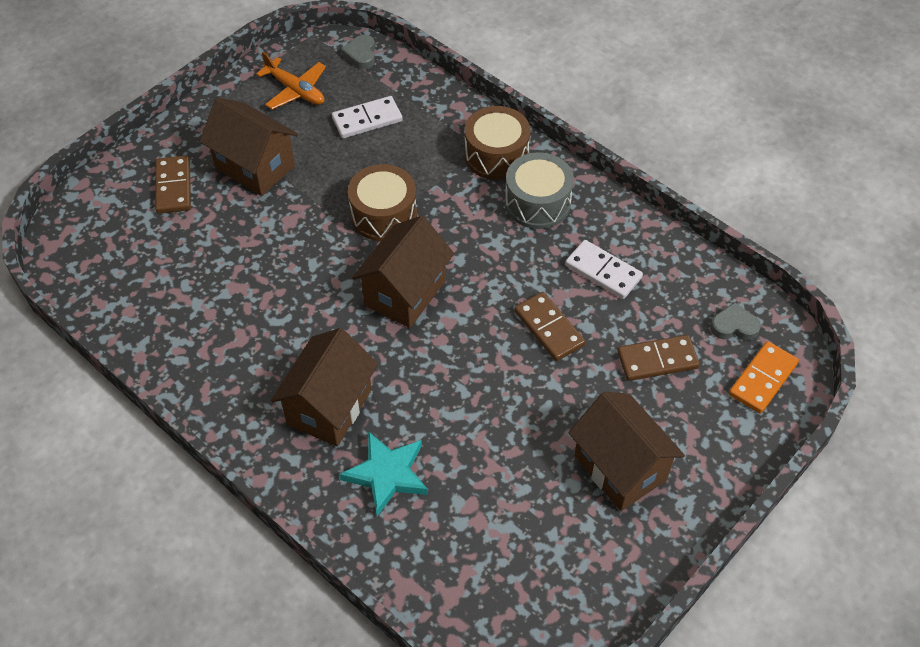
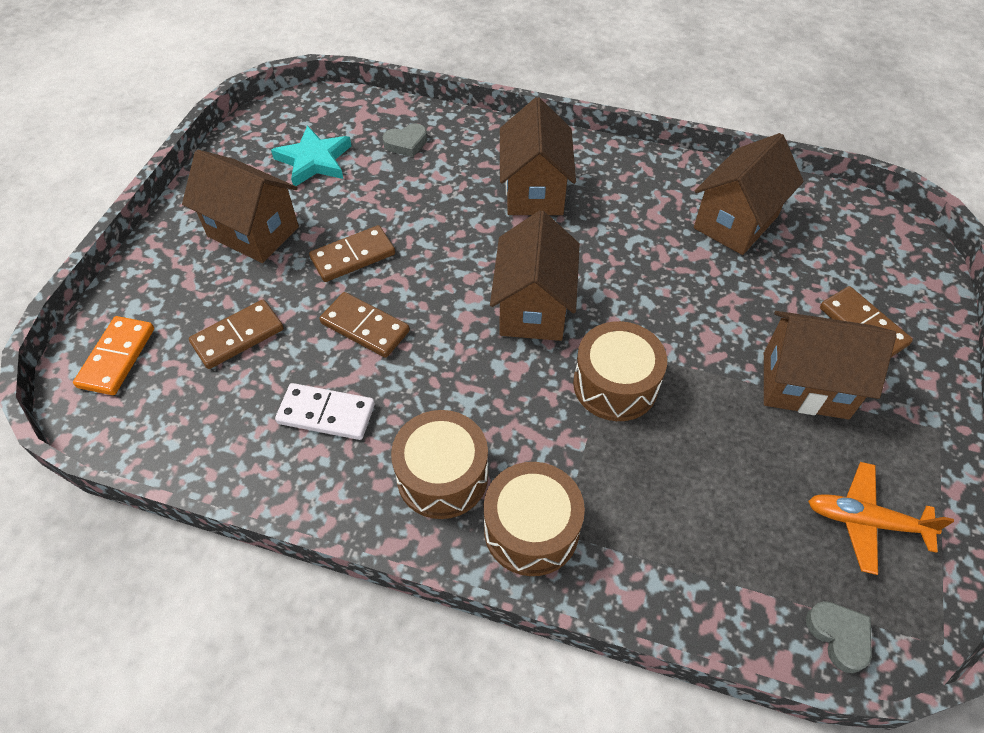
camera: 155 degrees right, 0 degrees up
white domino [332,96,403,138] -> none
turquoise star [339,431,428,516] -> turquoise star moved to [271,125,352,186]
grey drum [505,152,574,229] -> brown drum [391,410,488,519]
grey heart [711,302,761,341] -> grey heart moved to [382,123,427,157]
none -> brown domino [309,225,395,282]
none -> brown house [694,133,804,255]

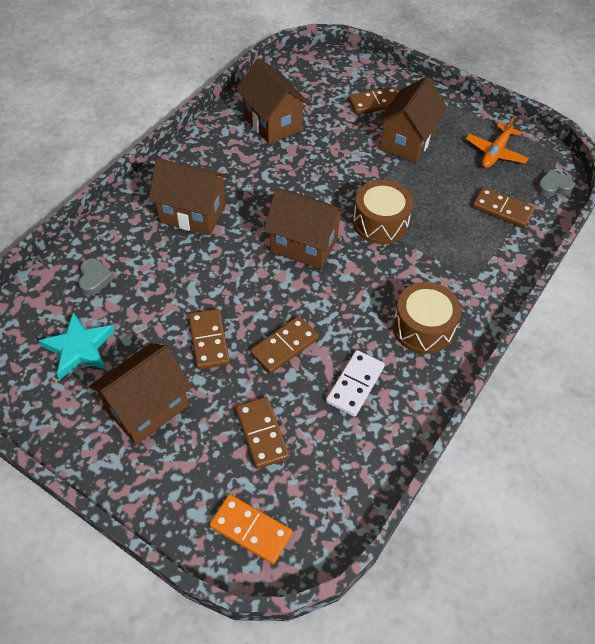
camera: 75 degrees left, 0 degrees up
brown drum [484,462,585,576] -> none
none -> brown domino [472,187,535,228]

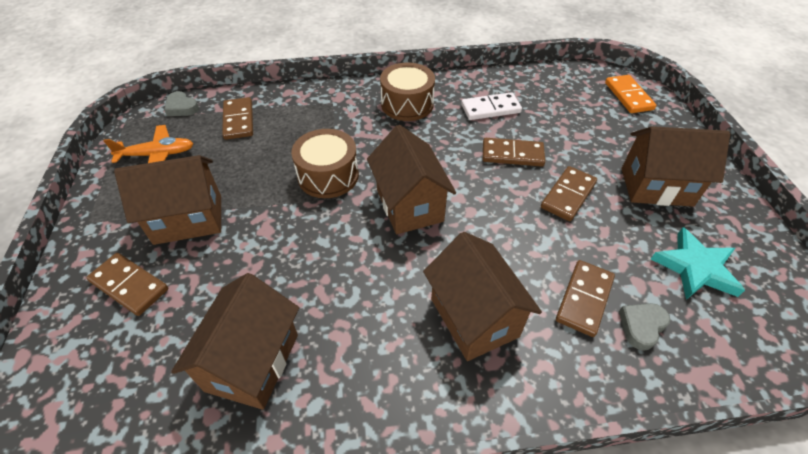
camera: 130 degrees left, 5 degrees down
brown domino [236,397,289,469] -> brown domino moved to [556,260,615,337]

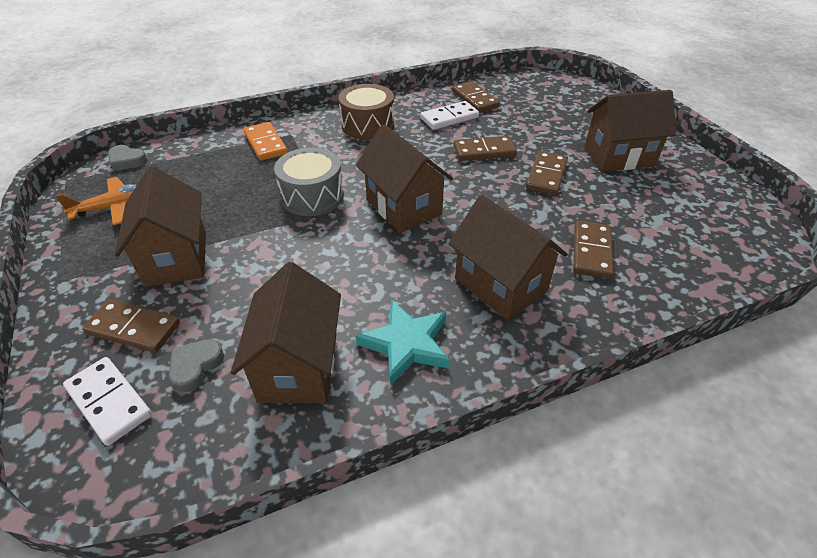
camera: 15 degrees left, 5 degrees down
brown house [114,155,221,245] -> brown house turned 75 degrees counterclockwise [115,166,206,287]
brown domino [222,97,253,140] -> brown domino moved to [452,81,500,113]
brown drum [291,129,359,198] -> grey drum [274,147,344,216]
orange domino [605,75,657,113] -> orange domino moved to [244,122,288,161]
grey heart [619,303,670,351] -> grey heart moved to [169,339,224,392]
turquoise star [651,227,745,300] -> turquoise star moved to [355,299,450,385]
none -> white domino [63,357,152,446]

